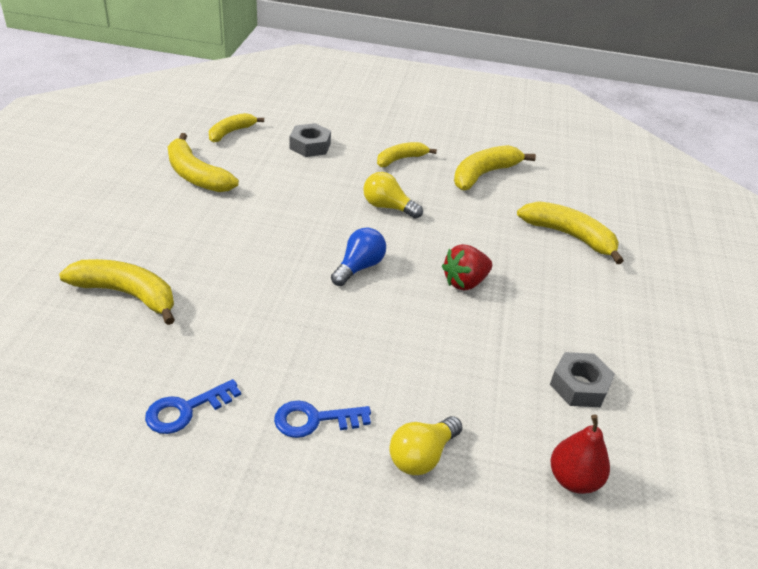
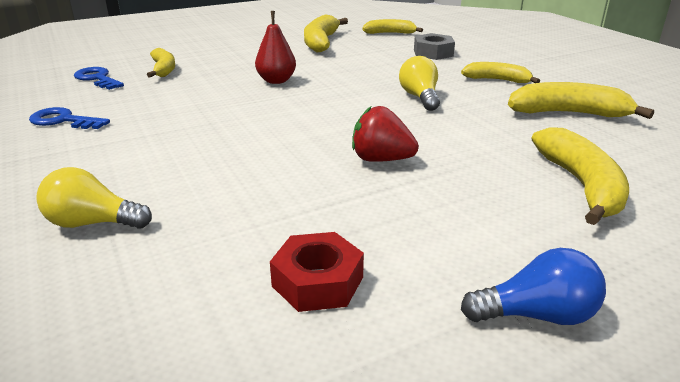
camera: 55 degrees right, 10 degrees down
yellow banana [59,259,175,325] -> yellow banana [147,48,175,78], size x0.65
blue key [274,400,371,438] -> blue key moved to [74,67,124,90]
blue light bulb [331,228,386,286] -> blue light bulb moved to [461,248,606,325]
grey nut [550,352,615,407] -> red nut [270,232,364,312]
red pear [551,414,610,494] -> red pear moved to [255,11,296,84]

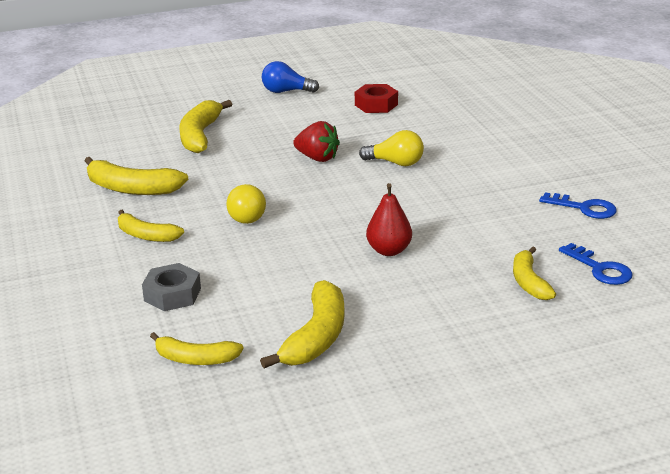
camera: 170 degrees left, 0 degrees up
yellow light bulb [36,167,152,229] -> yellow light bulb moved to [359,130,424,166]

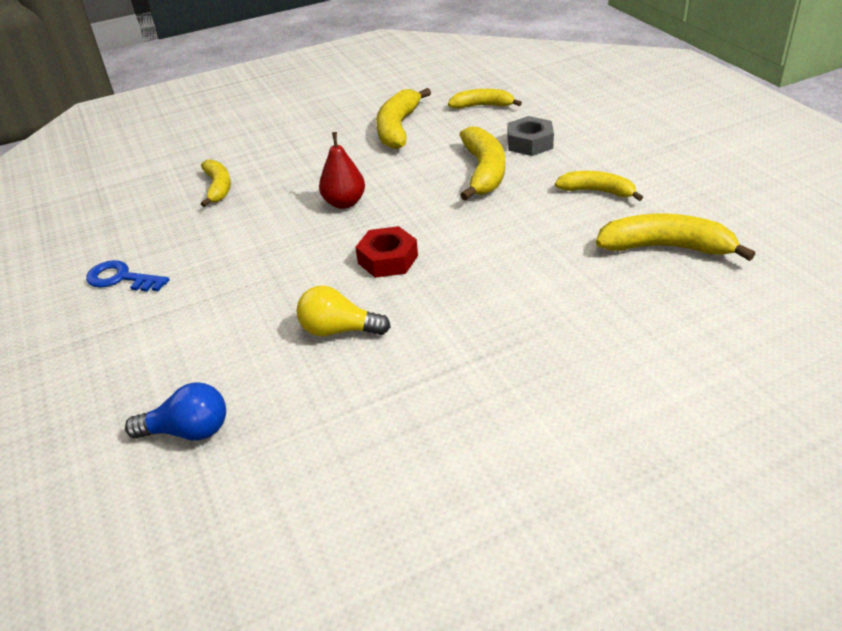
camera: 175 degrees right, 10 degrees up
yellow banana [179,100,232,153] -> yellow banana moved to [460,126,505,201]
yellow light bulb [226,184,266,224] -> none
blue light bulb [262,61,319,93] -> blue light bulb moved to [125,382,226,441]
red strawberry [293,121,340,162] -> none
red nut [355,84,398,113] -> red nut moved to [355,226,418,278]
blue key [559,243,633,285] -> none

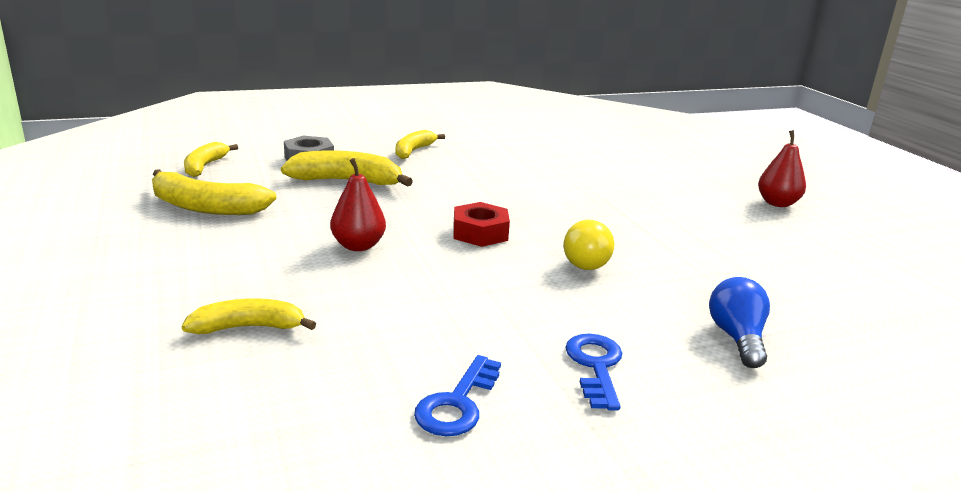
camera: 90 degrees left, 15 degrees down
yellow banana [596,214,755,261] -> none
none -> blue key [565,334,622,410]
none -> red pear [758,130,806,207]

